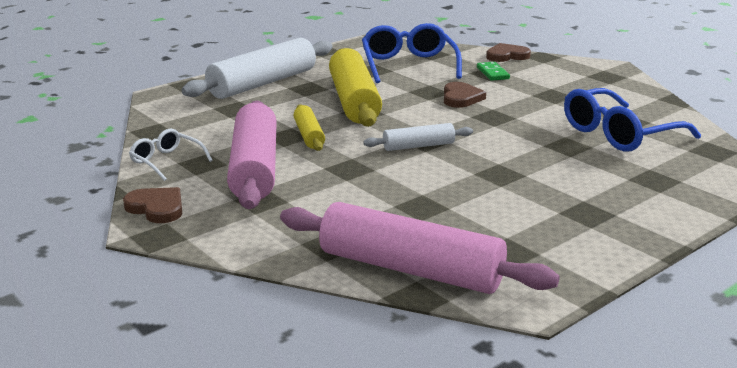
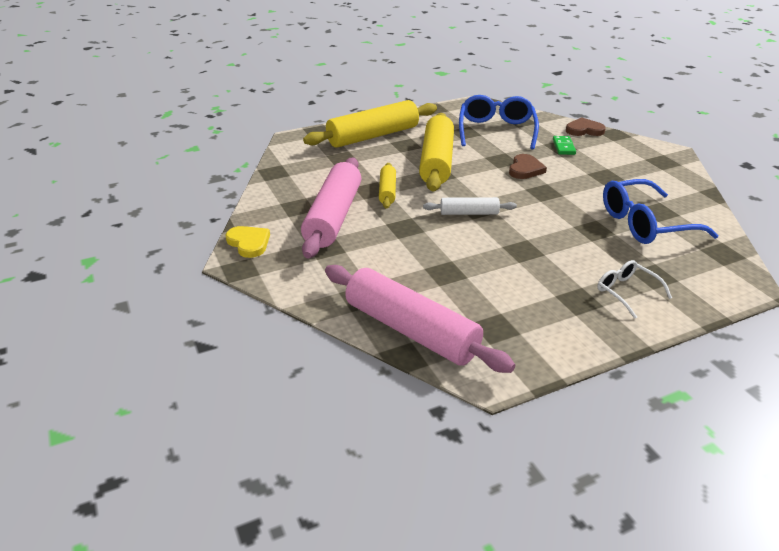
camera: 15 degrees right, 10 degrees up
brown heart [123,187,182,223] -> yellow heart [225,226,270,258]
white glasses [129,129,212,181] -> white glasses moved to [597,260,672,319]
white rolling pin [181,38,333,99] -> yellow rolling pin [303,100,437,148]

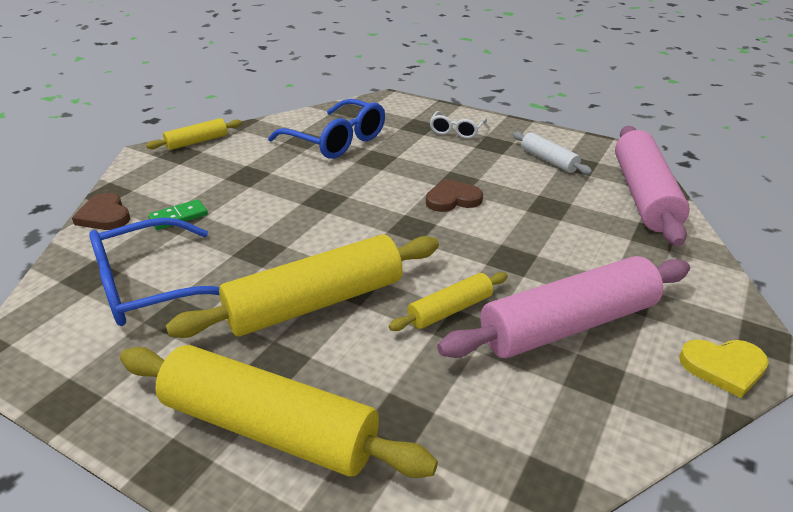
camera: 125 degrees left, 0 degrees up
yellow heart [225,226,270,258] -> yellow heart turned 105 degrees counterclockwise [679,340,769,398]
white rolling pin [423,197,517,215] -> white rolling pin moved to [513,132,592,175]
brown heart [509,154,547,179] -> brown heart moved to [426,179,483,212]
none -> yellow rolling pin [146,118,242,150]

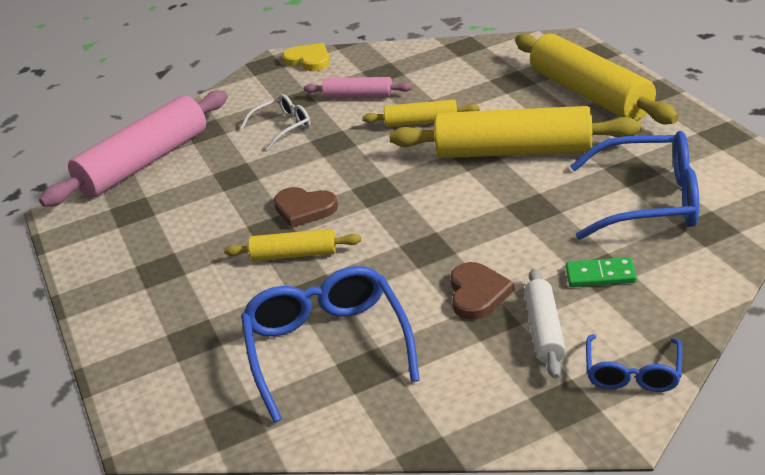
camera: 140 degrees left, 0 degrees up
brown heart [72,193,130,230] -> brown heart moved to [450,262,515,320]
yellow rolling pin [146,118,242,150] -> yellow rolling pin moved to [224,229,361,261]
white glasses [430,111,487,139] -> white glasses moved to [240,94,310,150]
pink rolling pin [437,256,690,358] -> pink rolling pin [304,77,412,98], size x0.51
white rolling pin [513,132,592,175] -> white rolling pin moved to [524,269,566,379]
none -> blue glasses [586,334,682,392]

